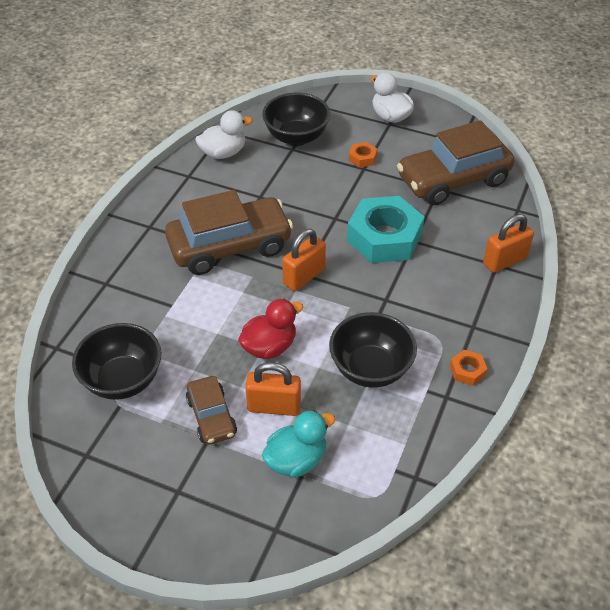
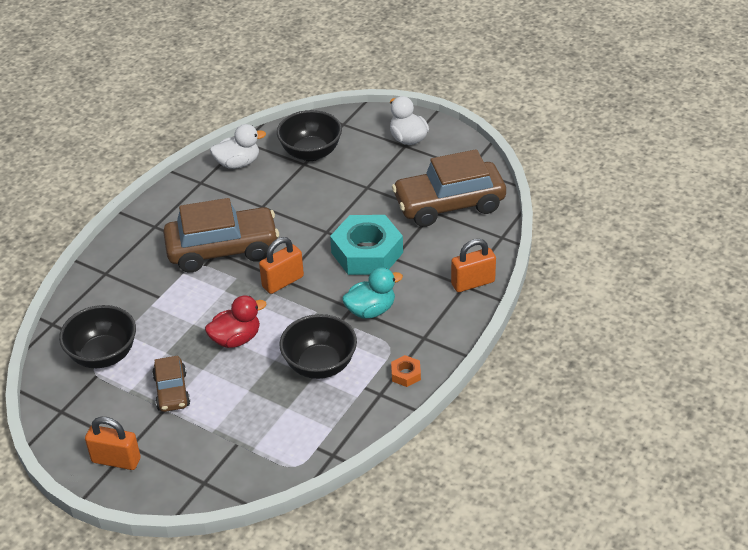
camera: 10 degrees right, 5 degrees down
orange padlock [245,362,301,416] -> orange padlock moved to [85,417,141,470]
turquoise duck [262,410,335,478] -> turquoise duck moved to [342,267,403,319]
orange nut [349,142,377,168] -> none

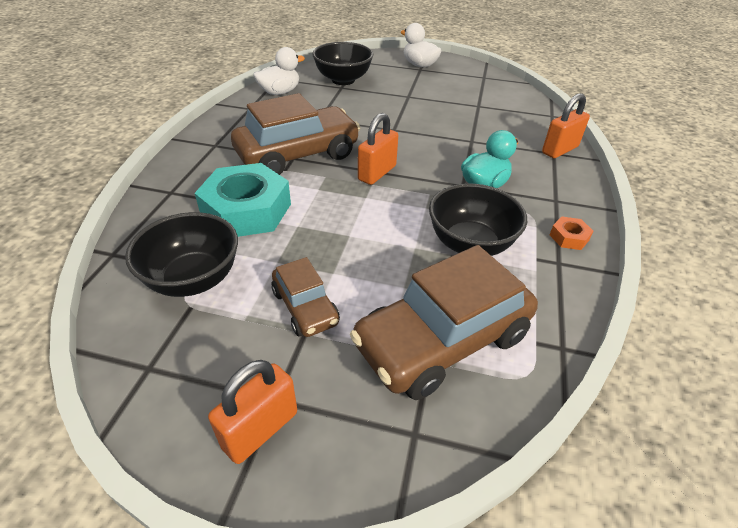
camera: 20 degrees left, 0 degrees up
orange padlock [85,417,141,470] -> orange padlock turned 45 degrees counterclockwise [208,360,297,464]
red duck [205,296,267,348] -> none
turquoise nut [330,215,403,275] -> turquoise nut moved to [195,163,291,237]
brown car [392,149,506,227] -> brown car moved to [350,245,538,400]

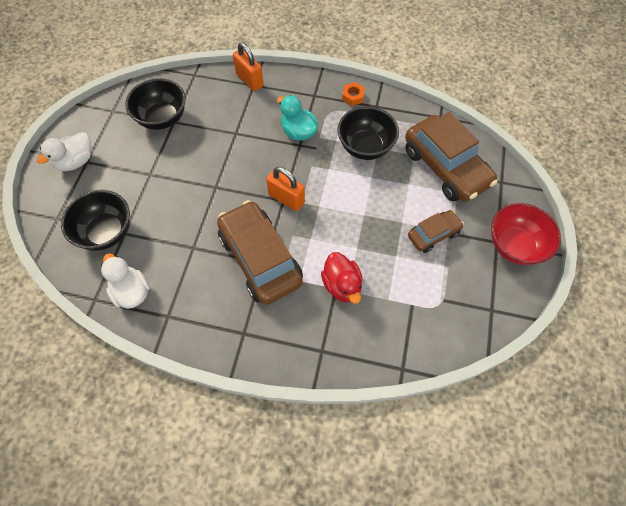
camera: 90 degrees left, 20 degrees up
black bowl [125,212,238,297] -> black bowl moved to [125,78,186,130]
turquoise nut [195,163,291,237] -> red duck [321,252,363,304]
orange padlock [208,360,297,464] -> red bowl [491,203,561,265]

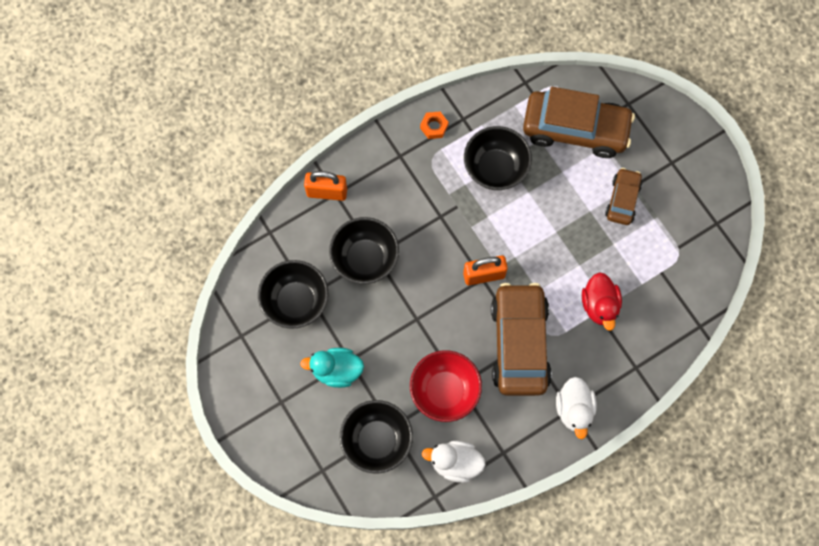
camera: 45 degrees left, 10 degrees up
white duck [37,132,91,171] -> white duck moved to [556,377,597,439]
brown car [217,200,303,305] -> brown car turned 75 degrees clockwise [491,283,552,396]
turquoise duck [277,95,318,141] -> turquoise duck moved to [300,348,364,388]
red duck [321,252,363,304] -> red duck turned 60 degrees clockwise [582,272,622,331]
red bowl [491,203,561,265] -> red bowl moved to [410,350,482,422]
none -> black bowl [329,217,399,284]

